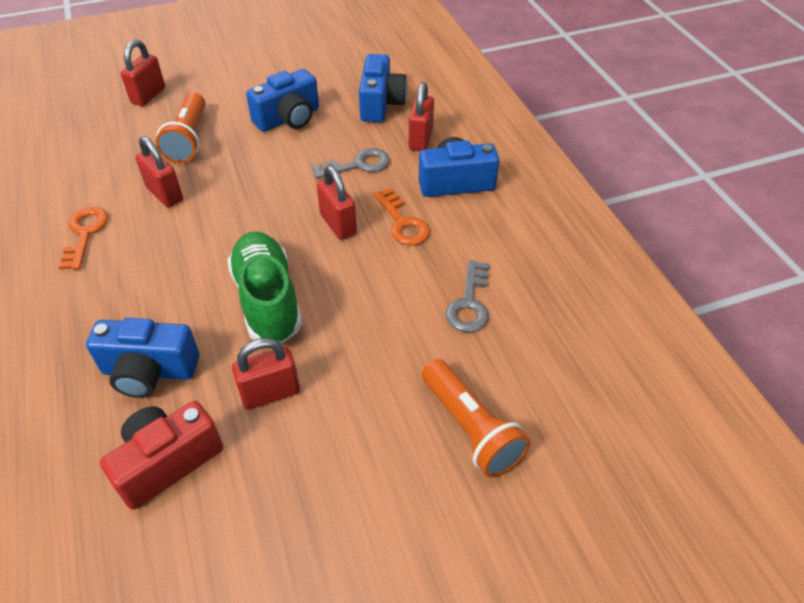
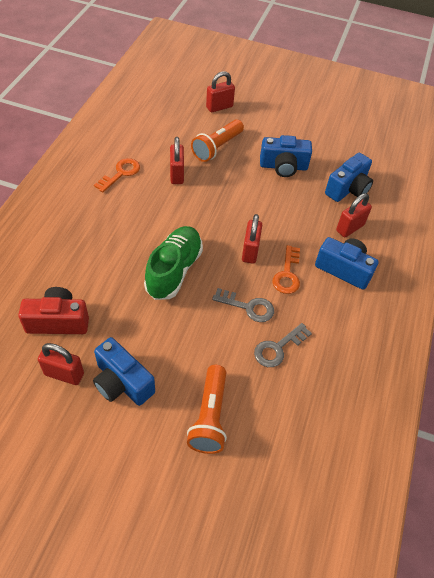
camera: 35 degrees right, 5 degrees up
blue camera [86,318,200,398] -> blue camera moved to [93,337,155,406]
red padlock [232,338,300,410] -> red padlock moved to [38,343,84,385]
grey key [312,148,390,179] -> grey key moved to [212,288,274,322]

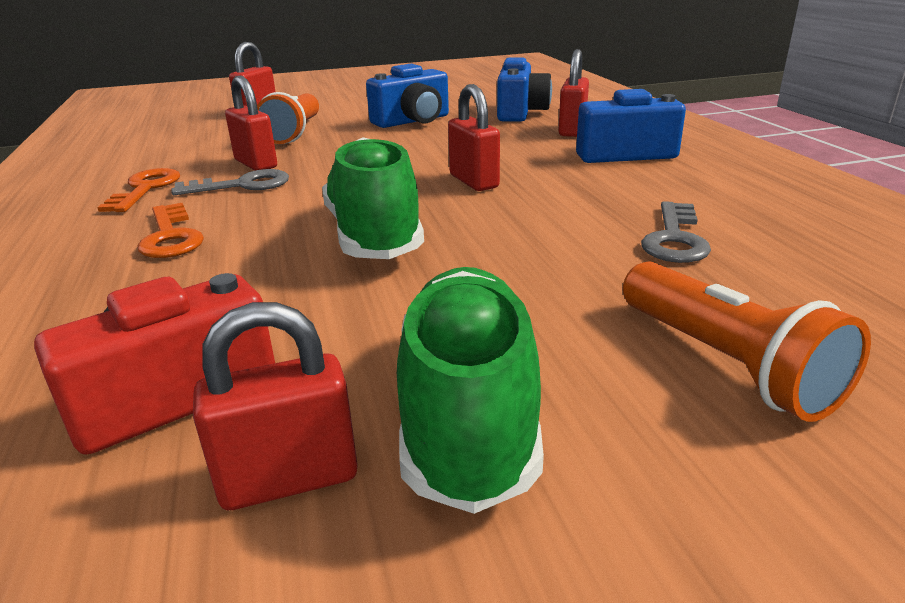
camera: 30 degrees left, 25 degrees down
blue camera [93,337,155,406] -> green shoe [397,267,544,514]
grey key [212,288,274,322] -> grey key moved to [171,169,289,195]
orange key [272,245,300,294] -> orange key moved to [137,203,204,258]

